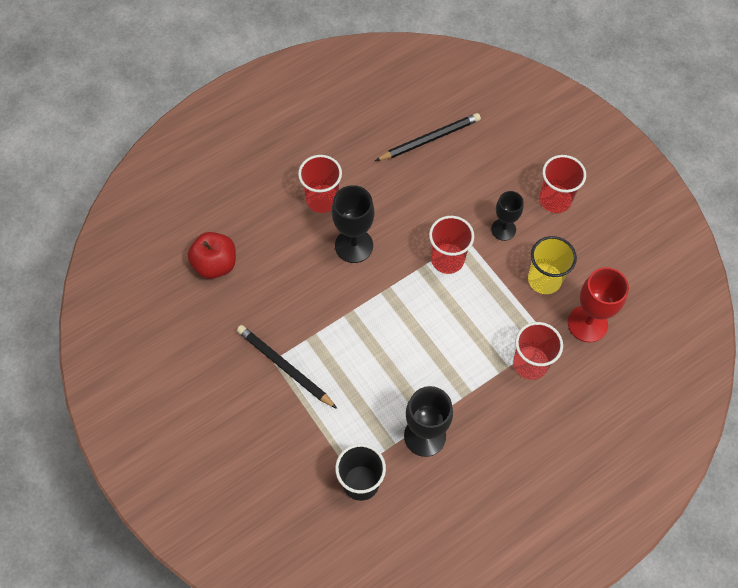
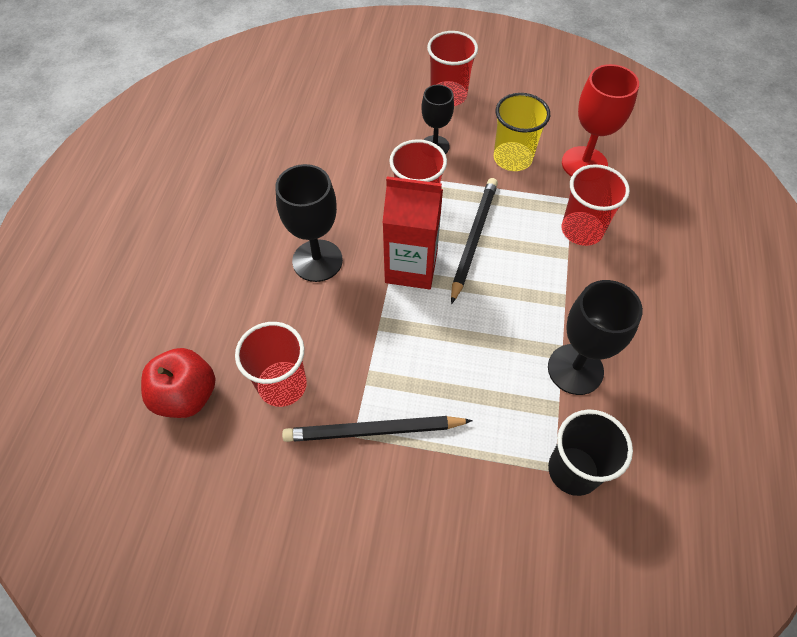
camera: 45 degrees left, 5 degrees down
red cup [298,155,342,213] -> red cup moved to [235,322,307,407]
black pencil [375,113,481,161] -> black pencil moved to [451,178,498,304]
none -> red carton [382,176,443,290]

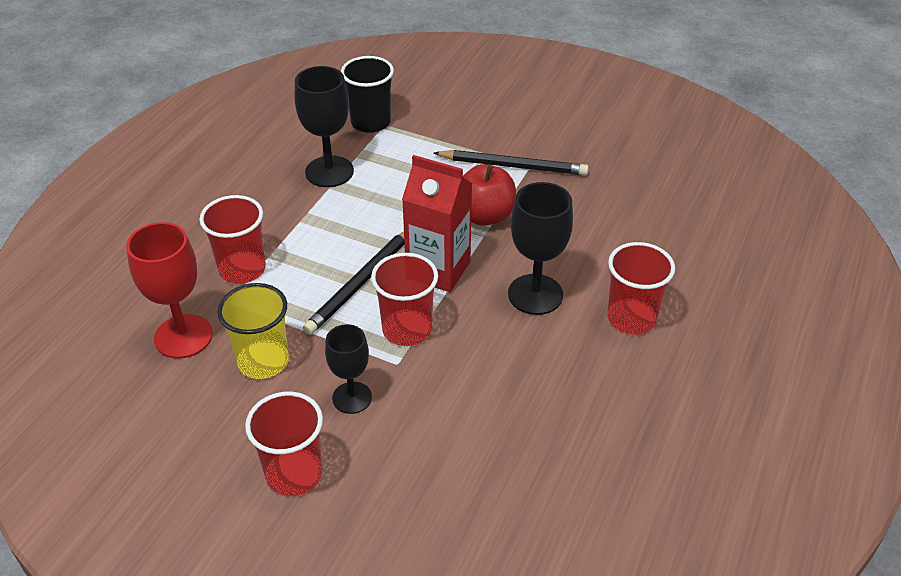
camera: 165 degrees left, 15 degrees down
red apple [141,348,215,418] -> red apple moved to [463,164,516,226]
red cup [235,322,307,407] -> red cup moved to [607,242,675,335]

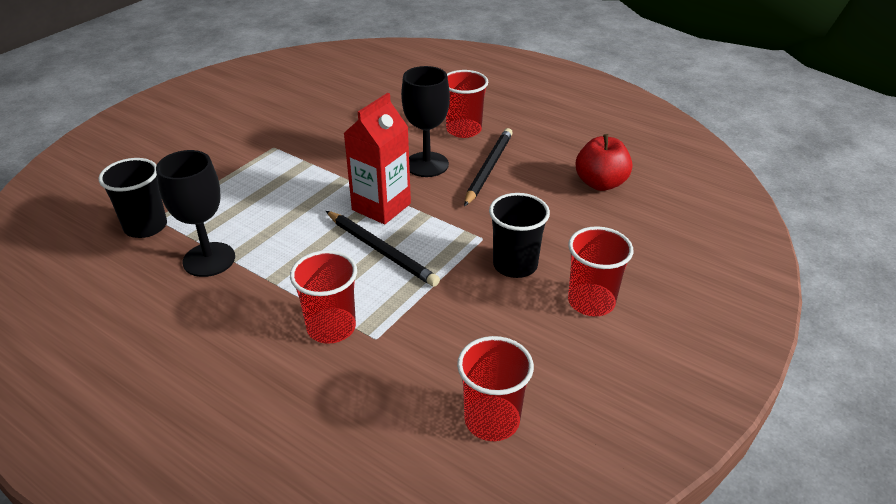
camera: 80 degrees left, 5 degrees down
red goblet [126,222,213,358] -> none
yellow cup [217,283,289,379] -> none
black goblet [325,324,372,414] -> black cup [489,193,550,278]
red cup [371,253,438,346] -> red cup moved to [457,336,534,441]
black pencil [434,150,589,175] -> black pencil moved to [464,128,513,207]
red apple [463,164,516,226] -> red apple moved to [576,134,632,191]

